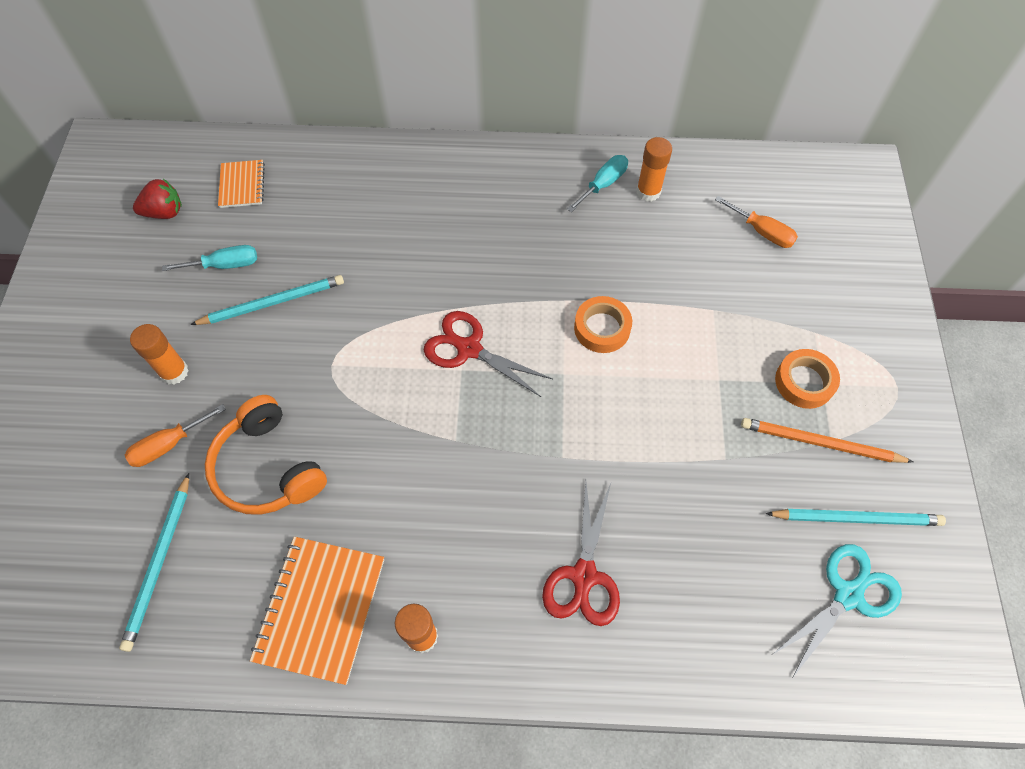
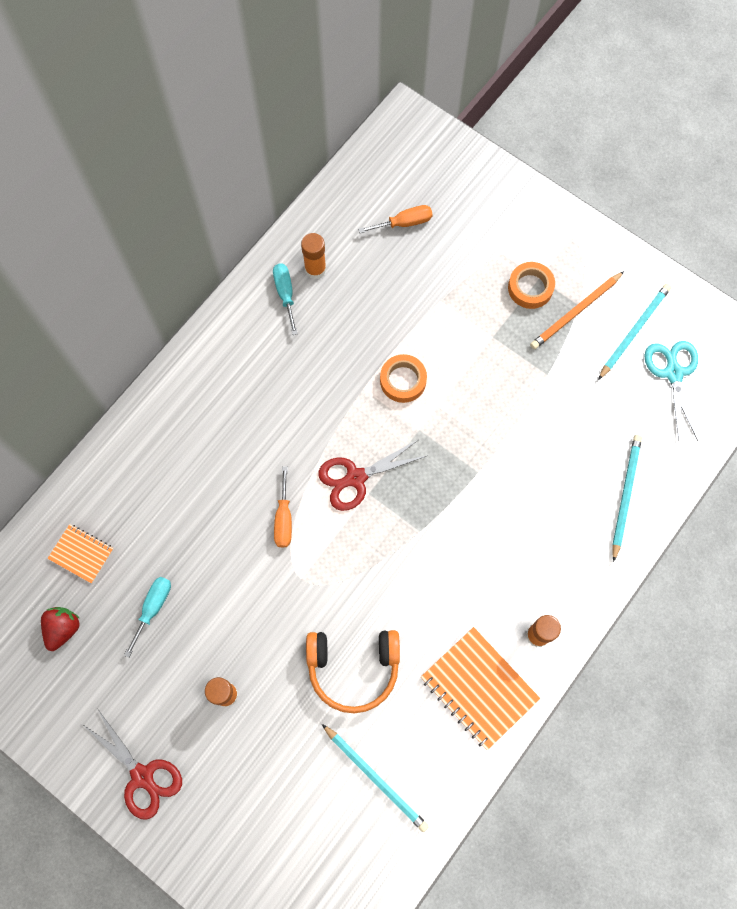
camera: 55 degrees left, 10 degrees up
orange screwdriver [125,404,226,467] -> orange screwdriver moved to [274,467,292,547]
turquoise pencil [190,275,344,325] -> turquoise pencil moved to [612,435,642,562]
red scissors [542,481,620,626] -> red scissors moved to [82,710,182,820]

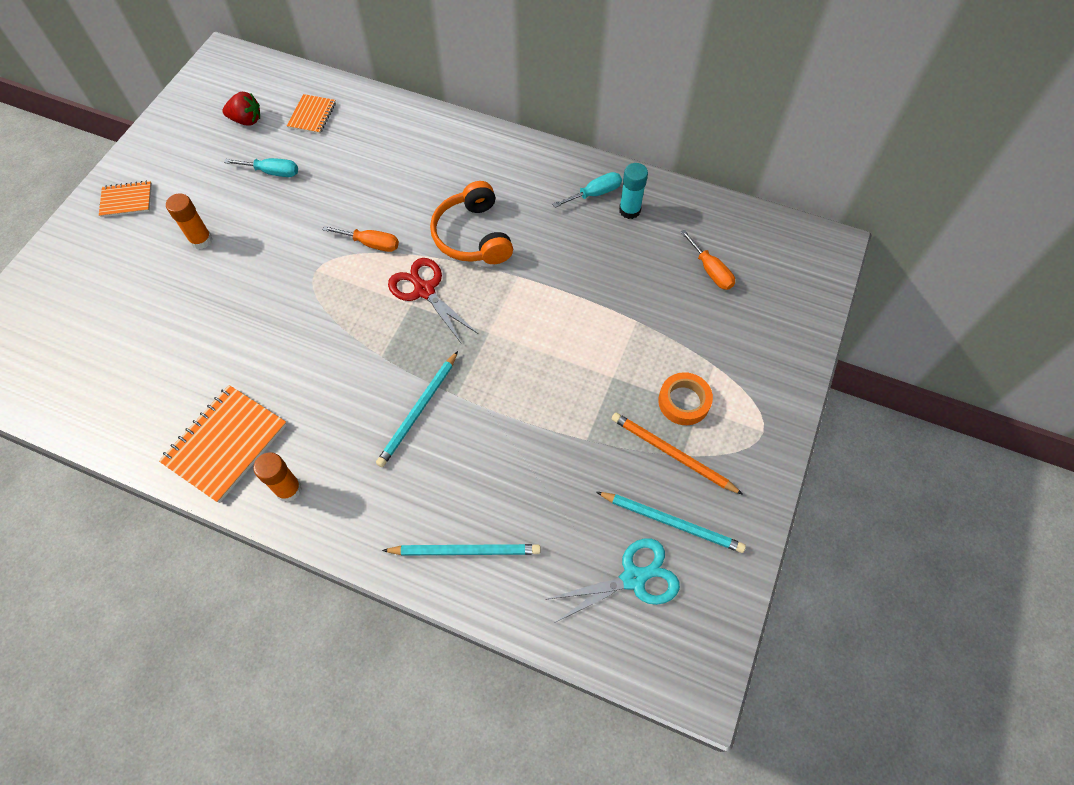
camera: 75 degrees right, 10 degrees down
red scissors [82,710,182,820] -> orange notebook [99,180,152,217]
orange screwdriver [274,467,292,547] -> orange screwdriver turned 150 degrees counterclockwise [322,226,399,252]
orange glue stick [301,233,326,279] -> turquoise glue stick [619,163,648,219]
orange headphones [306,630,400,713] -> orange headphones moved to [430,181,513,264]
turquoise pencil [322,724,429,832] -> turquoise pencil moved to [376,351,458,467]
orange tape [380,354,427,403] -> none

